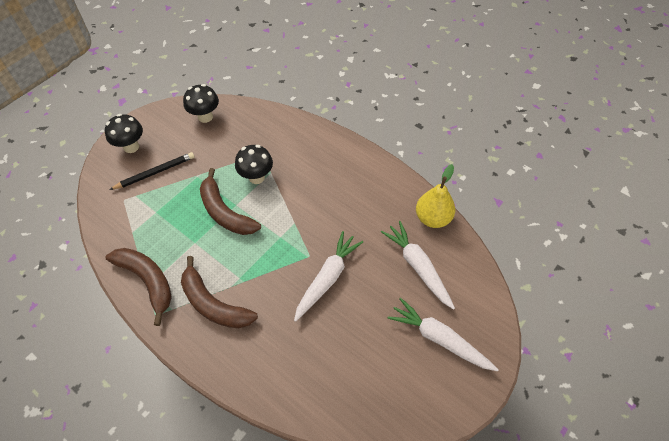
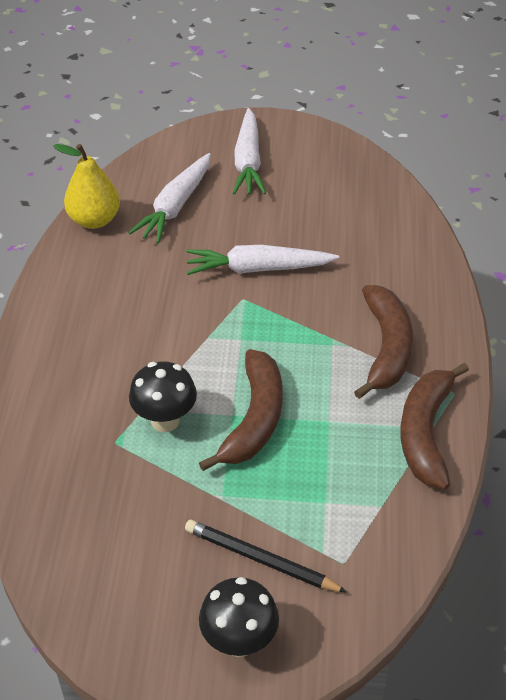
camera: 125 degrees left, 10 degrees down
black mushroom [183,84,219,123] -> none

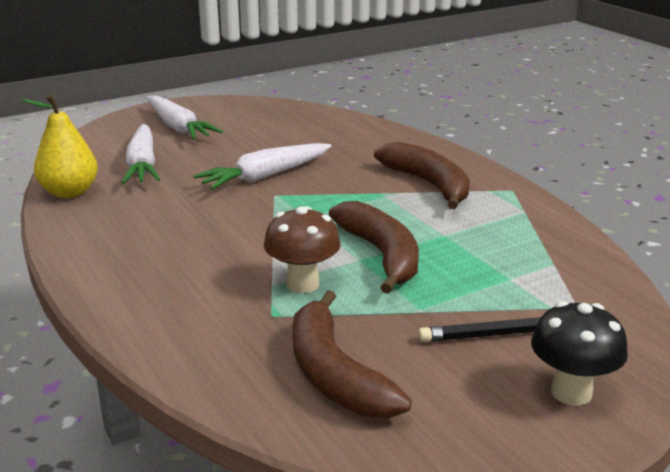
camera: 35 degrees left, 20 degrees down
black mushroom [129,361,197,432] -> brown mushroom [264,206,341,293]
brown banana [401,363,469,489] -> brown banana moved to [292,290,412,418]

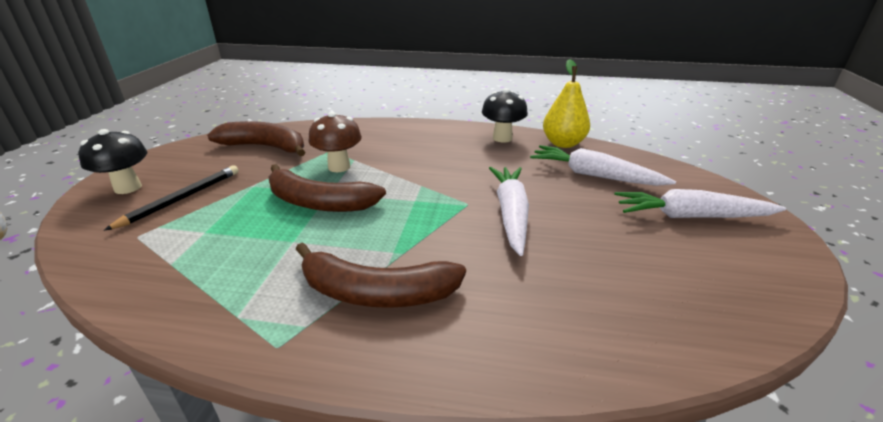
camera: 130 degrees right, 5 degrees up
none -> black mushroom [482,88,528,142]

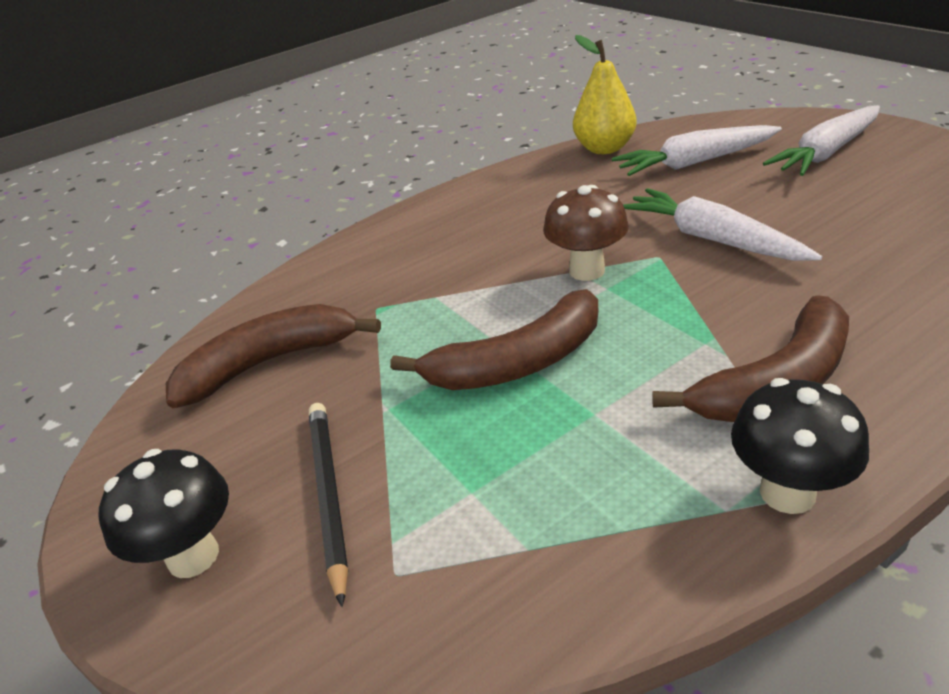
camera: 40 degrees left, 5 degrees up
brown mushroom [309,112,362,172] -> brown mushroom moved to [543,185,629,281]
black mushroom [482,88,528,142] -> black mushroom moved to [731,378,869,514]

